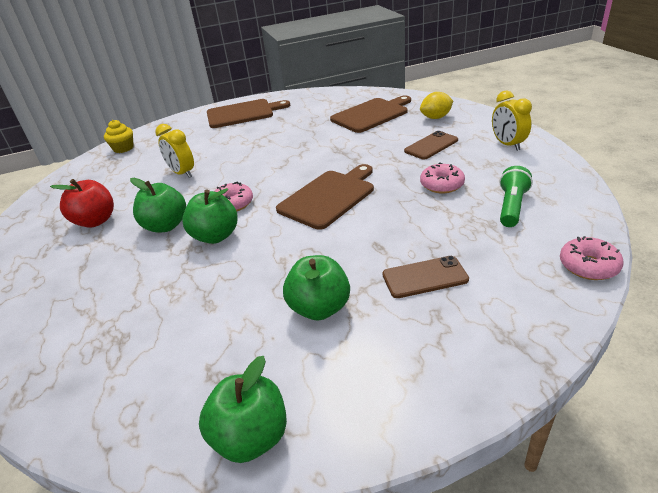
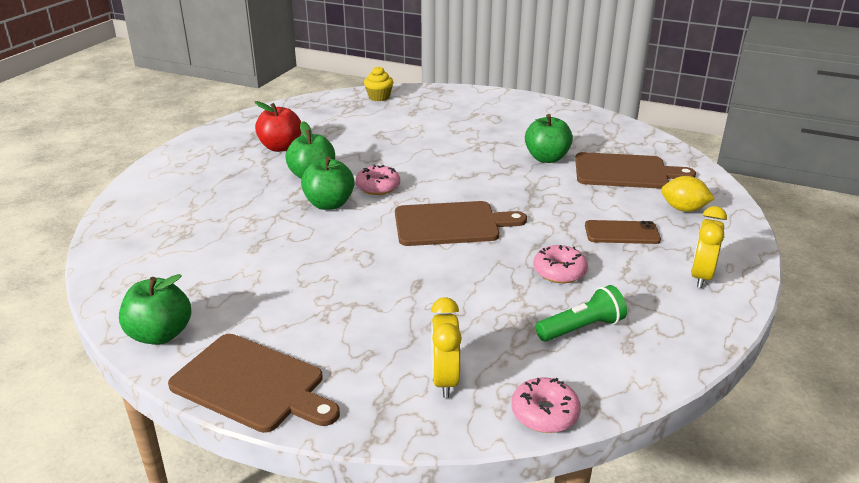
camera: 40 degrees right, 5 degrees down
yellow clock [156,124,194,178] -> yellow clock moved to [431,297,462,398]
brown cutting board [207,99,290,128] -> brown cutting board moved to [168,334,340,433]
green apple [283,255,350,321] -> green apple moved to [525,114,573,163]
brown phone [382,256,469,298] -> none

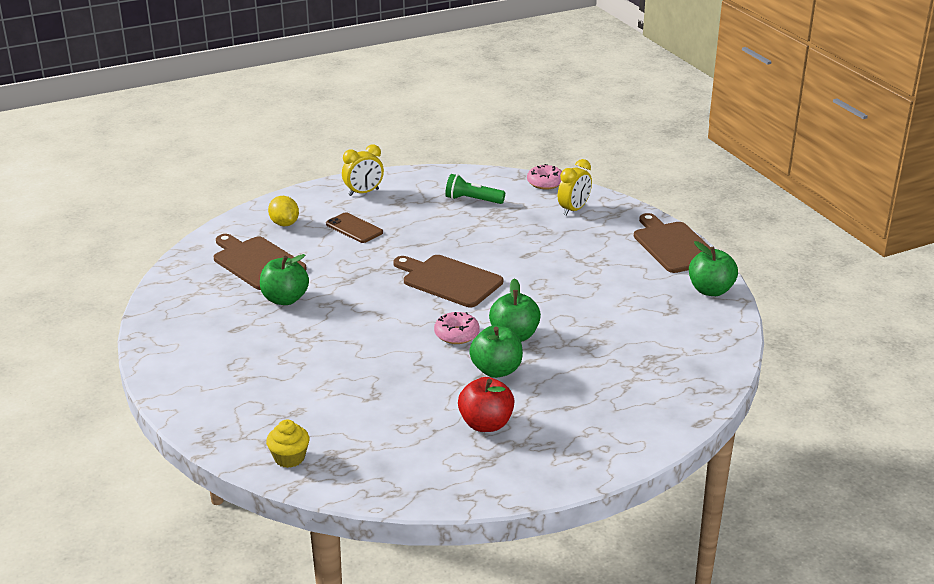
camera: 140 degrees left, 0 degrees up
pink donut [533,245,588,283] -> none

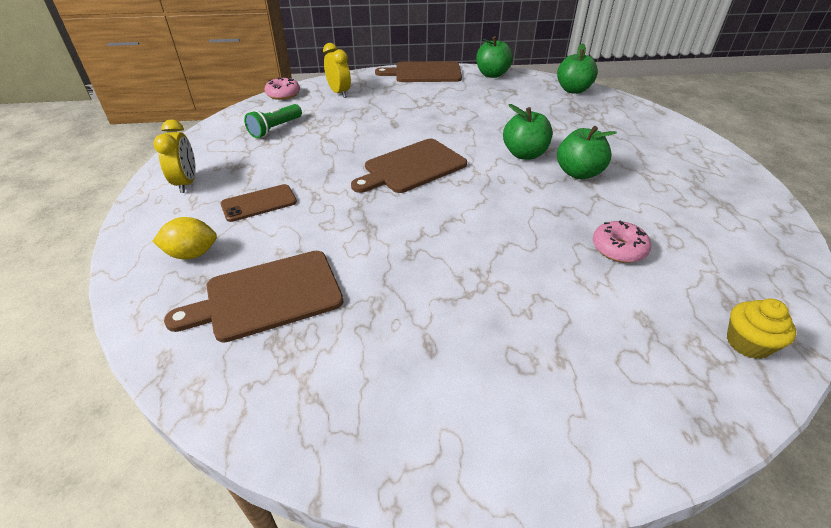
camera: 70 degrees left, 10 degrees up
green apple [260,254,309,305] -> green apple moved to [557,43,598,94]
pink donut [434,312,480,344] -> pink donut moved to [593,221,651,263]
red apple [458,377,515,432] -> none

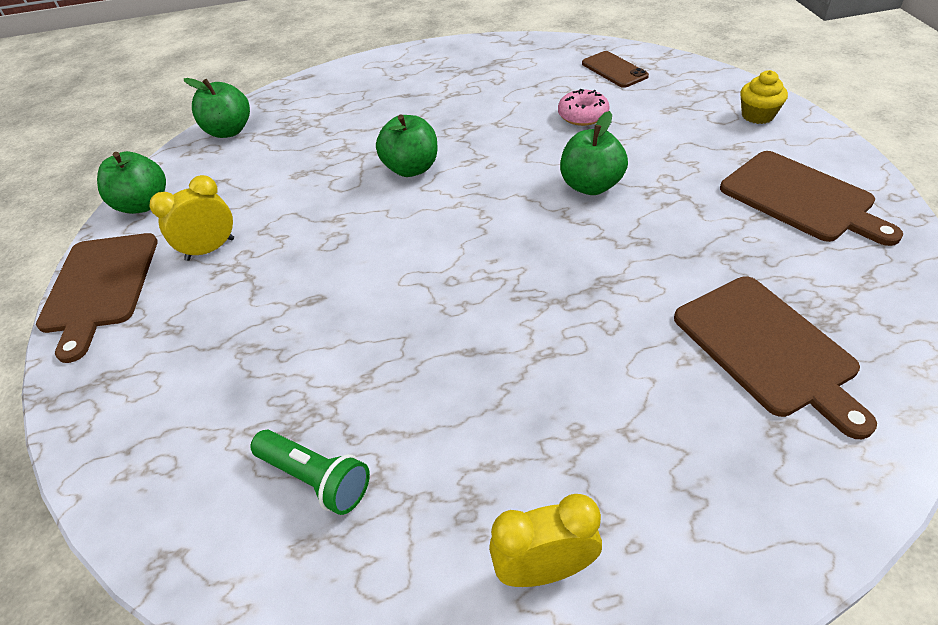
camera: 90 degrees left, 5 degrees up
yellow lemon [153,217,217,259] -> none
brown phone [220,184,297,222] -> brown phone moved to [582,51,649,88]
pink donut [264,77,300,100] -> none
yellow clock [323,43,351,98] -> yellow clock moved to [150,175,234,261]
brown cutting board [351,139,467,193] -> brown cutting board moved to [720,151,903,246]
green apple [557,126,617,179] -> green apple moved to [560,111,628,195]
yellow cupcake [727,299,796,359] -> yellow cupcake moved to [740,70,788,124]

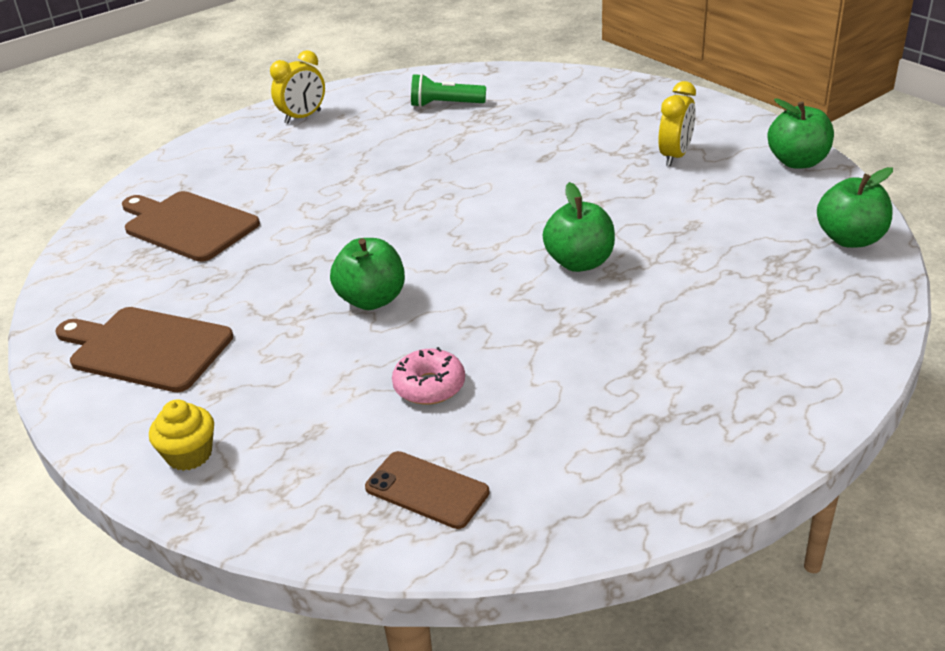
camera: 150 degrees right, 10 degrees down
brown cutting board [36,233,158,363] -> none

